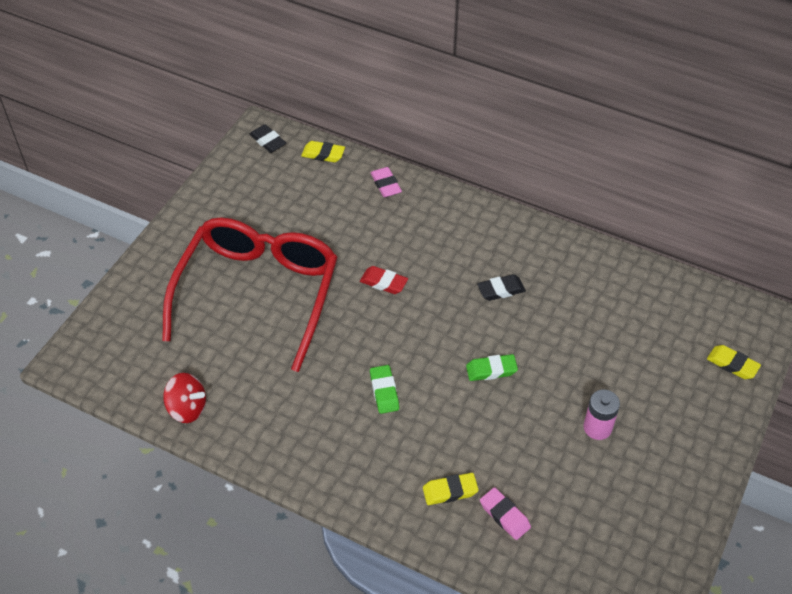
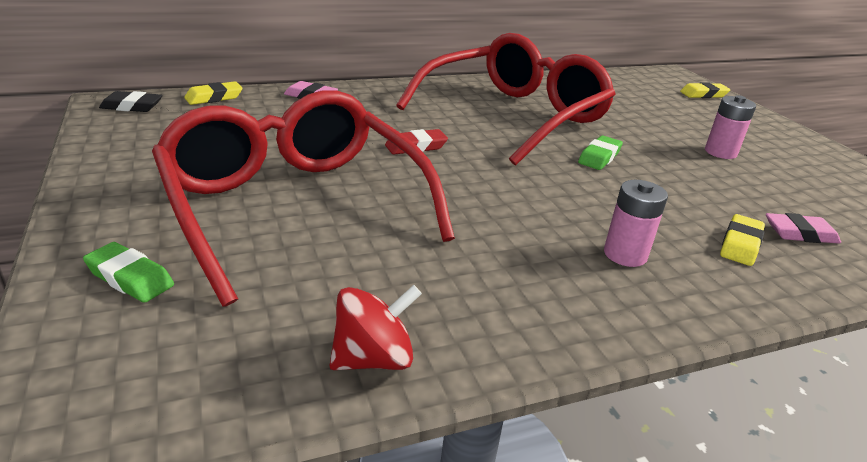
camera: 50 degrees left, 20 degrees down
green eraser [370,365,399,414] -> green eraser moved to [83,242,174,303]
black eraser [477,274,526,301] -> red glasses [396,33,615,166]
none -> pink battery [604,180,668,267]

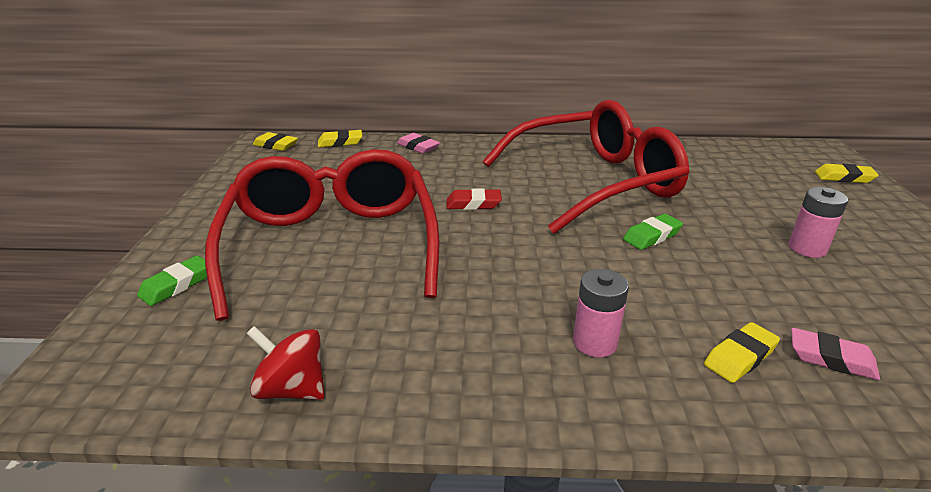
camera: 25 degrees right, 0 degrees up
green eraser [83,242,174,303] -> green eraser turned 75 degrees clockwise [137,255,207,306]
black eraser [99,91,163,112] -> yellow eraser [253,132,298,151]
red spinning top [329,285,422,370] -> red spinning top turned 150 degrees counterclockwise [246,326,325,400]

